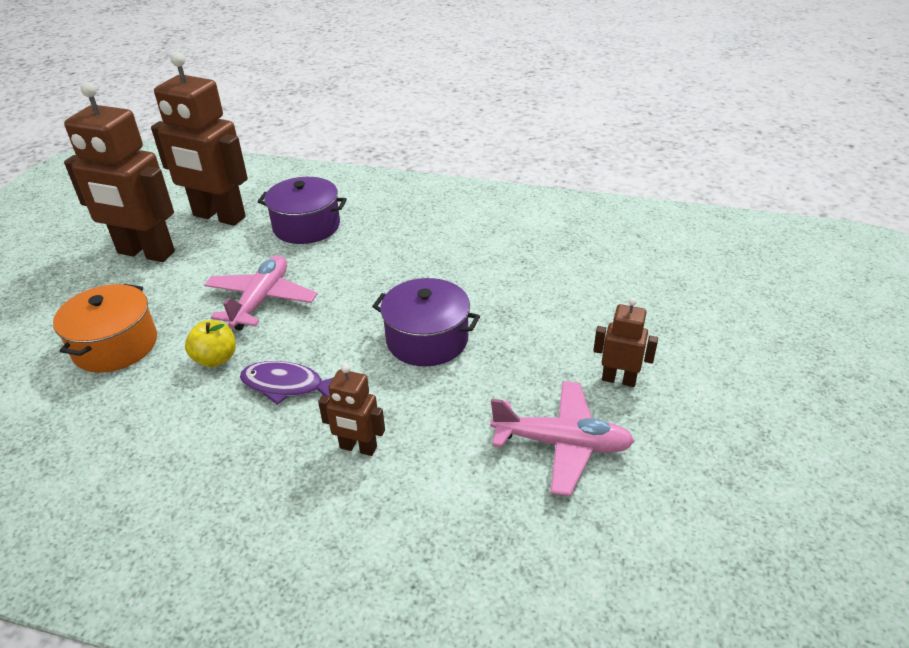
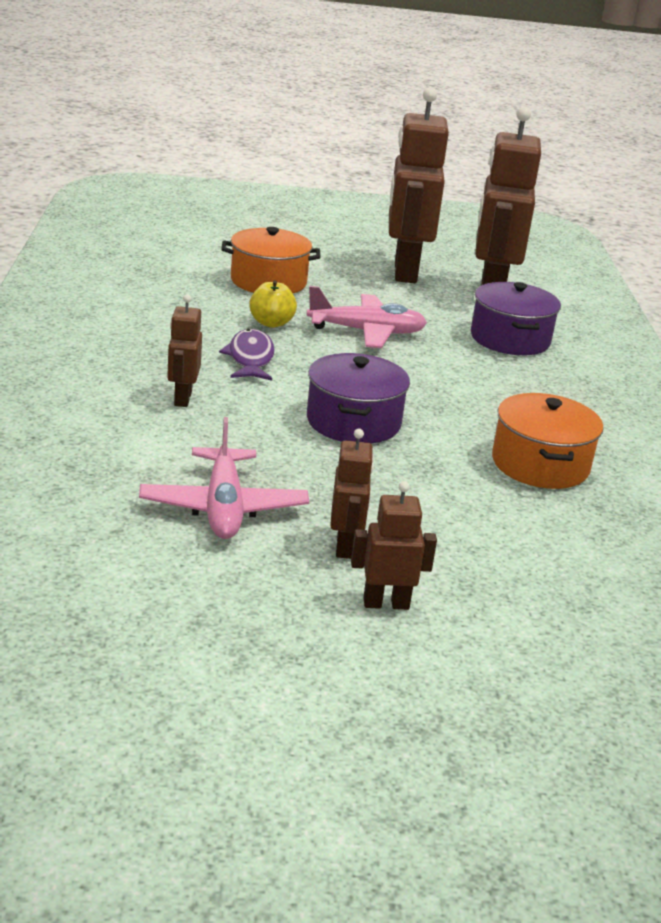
camera: 70 degrees right, 10 degrees down
none -> brown robot [351,481,437,610]
none -> orange pot [492,393,603,489]

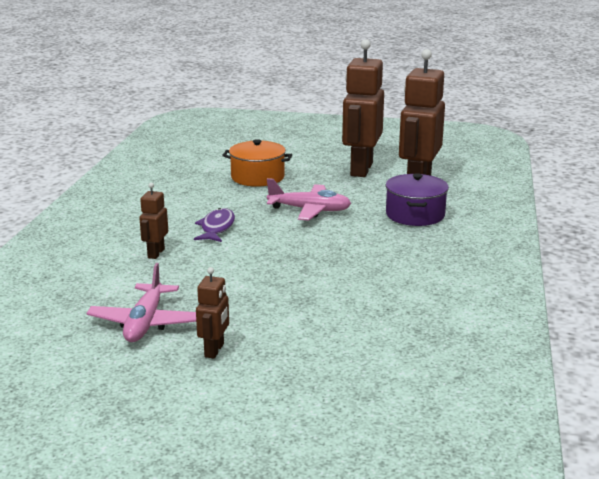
camera: 15 degrees right, 5 degrees down
yellow apple [249,280,297,328] -> none
purple pot [307,353,410,443] -> none
brown robot [351,481,437,610] -> none
orange pot [492,393,603,489] -> none

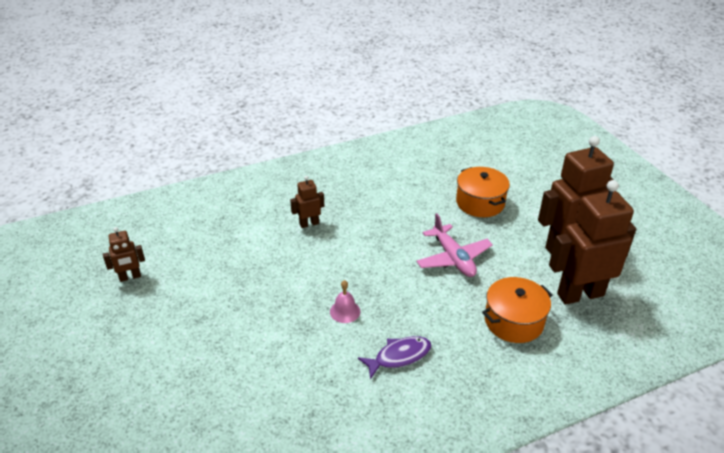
camera: 55 degrees right, 15 degrees up
pink plane [86,263,196,342] -> none
purple fish [194,208,235,242] -> purple fish moved to [358,336,432,379]
brown robot [196,267,229,359] -> brown robot moved to [103,227,145,282]
purple pot [386,173,449,226] -> orange pot [482,277,553,343]
none -> pink bell [330,280,360,323]

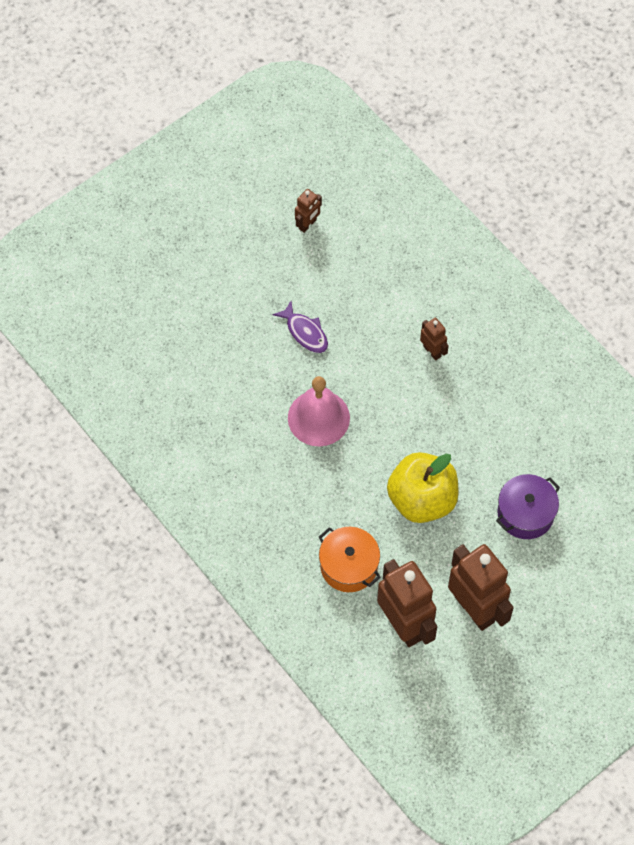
camera: 75 degrees right, 25 degrees up
brown robot [103,227,145,282] -> brown robot turned 105 degrees counterclockwise [295,189,322,233]
pink bell [330,280,360,323] -> pink bell [288,376,350,446], size x2.12
purple fish [358,336,432,379] -> purple fish moved to [273,301,328,353]
pink plane [416,213,493,277] -> yellow apple [387,452,458,523]
orange pot [456,167,510,217] -> purple pot [496,474,560,539]

